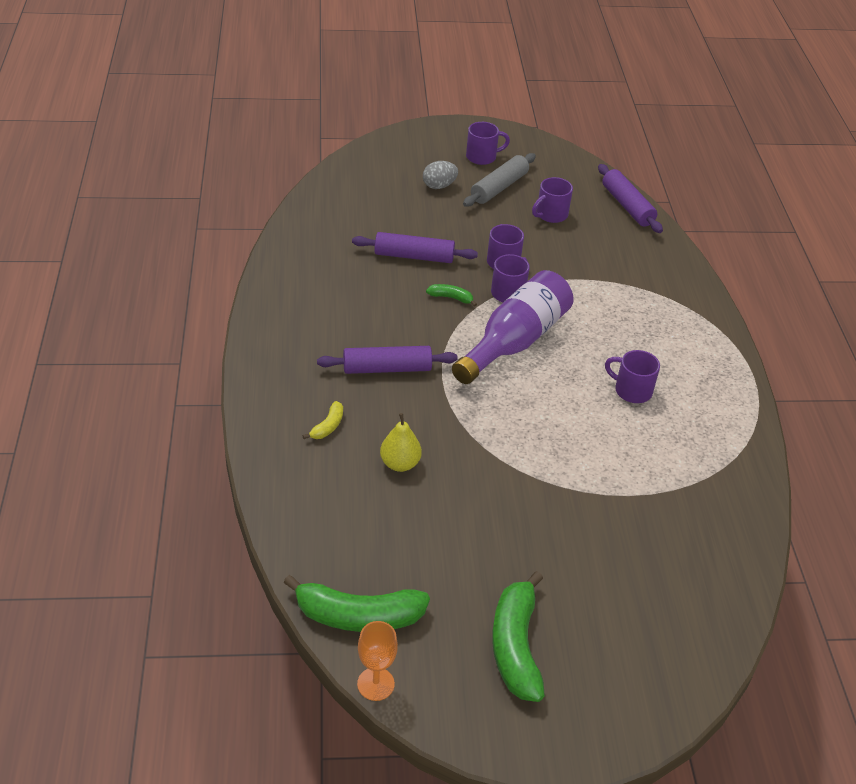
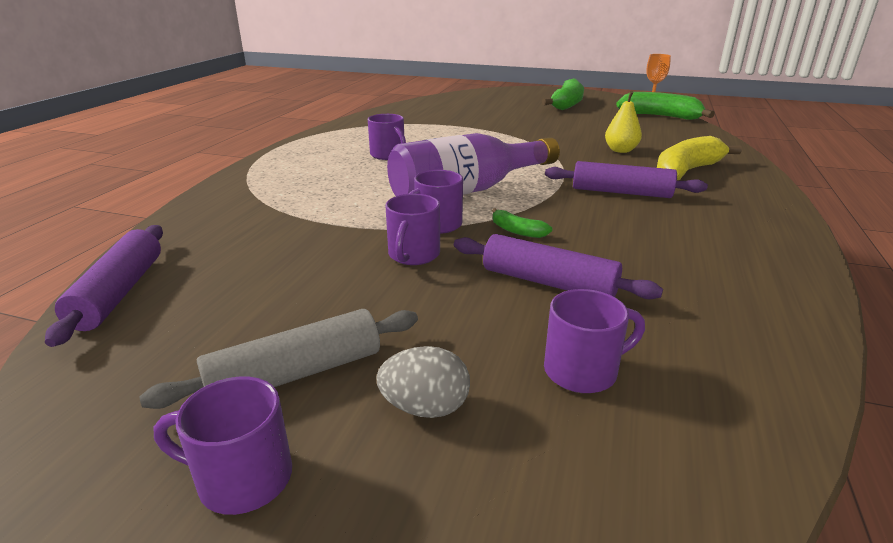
camera: 155 degrees left, 15 degrees down
yellow banana [303,401,343,439] -> yellow banana [657,136,742,180], size x2.13
purple mug [532,177,573,223] -> purple mug moved to [544,289,645,393]

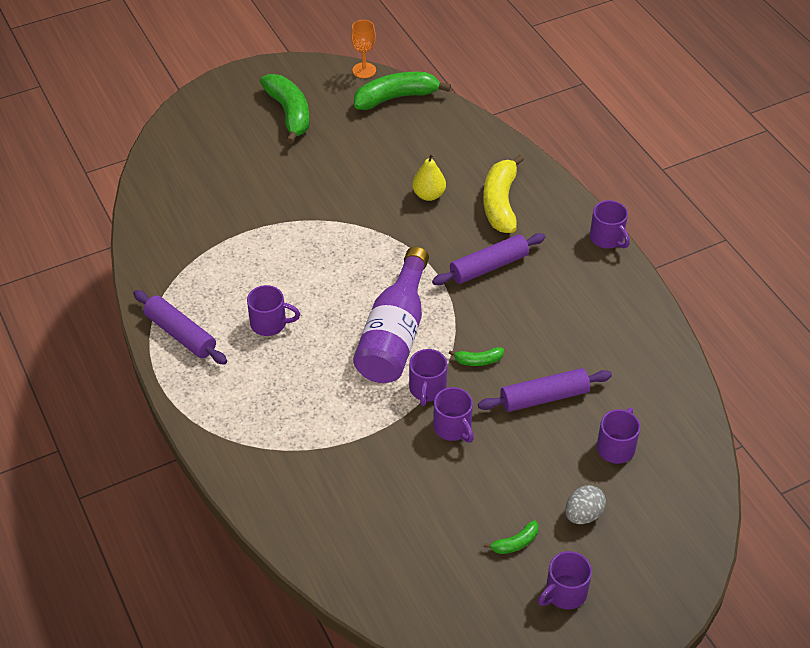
camera: 45 degrees left, 20 degrees up
purple rolling pin [45,225,163,347] -> purple rolling pin moved to [133,290,227,365]
grey rolling pin [139,309,418,409] -> green banana [484,520,539,554]
none -> purple mug [590,200,630,248]

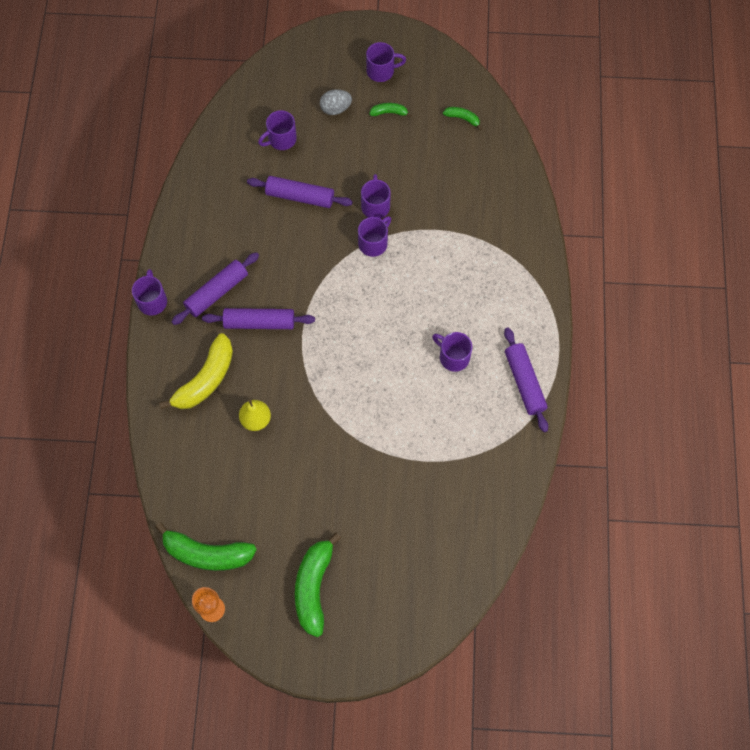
camera: 150 degrees left, 20 degrees up
purple bottle [353,247,429,383] -> none
green banana [449,347,504,366] -> green banana moved to [443,107,482,130]
none -> purple rolling pin [172,252,259,325]

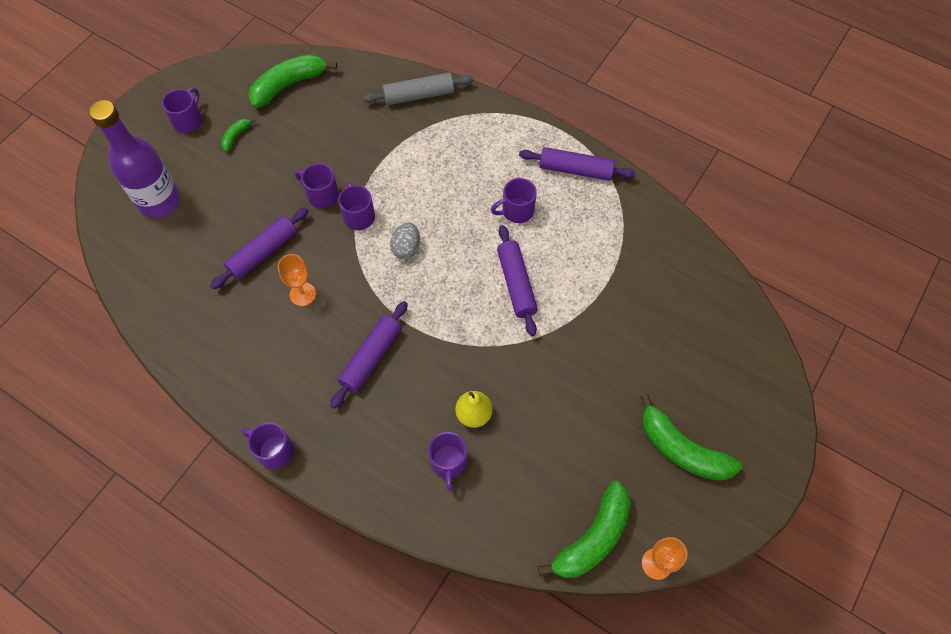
camera: 60 degrees left, 5 degrees down
yellow banana [159,333,233,409] -> none
purple rolling pin [172,252,259,325] -> purple rolling pin moved to [497,225,538,336]
purple mug [258,110,297,150] -> purple mug moved to [428,432,467,491]
grey egg [320,89,352,115] -> grey egg moved to [390,222,420,259]
green banana [443,107,482,130] -> green banana [248,54,337,108], size x2.13
none -> purple bottle [89,100,180,218]
none -> orange goblet [278,254,316,306]
none -> grey rolling pin [363,72,473,105]

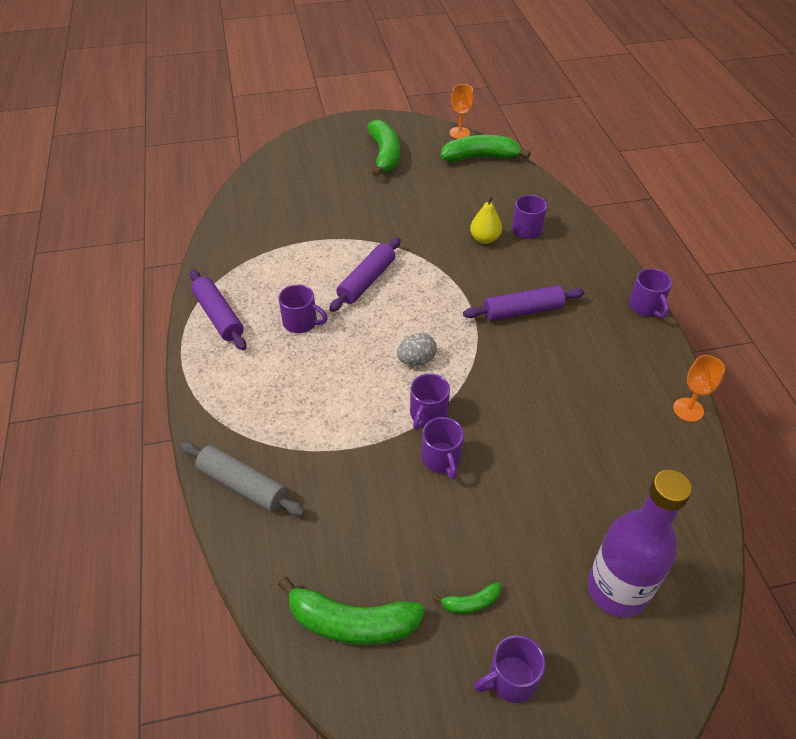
camera: 135 degrees left, 15 degrees down
purple rolling pin [210,208,309,289] -> none
orange goblet [278,254,316,306] -> orange goblet moved to [673,355,725,422]

